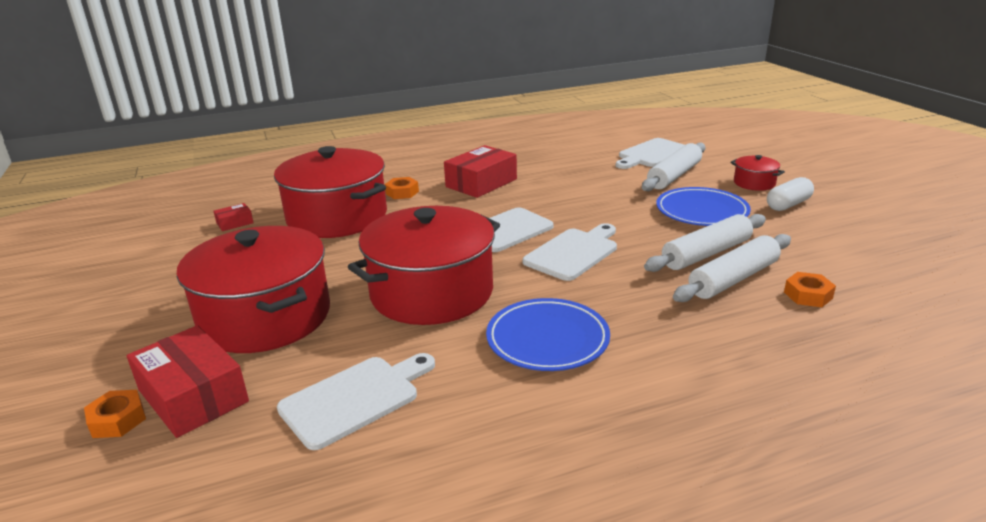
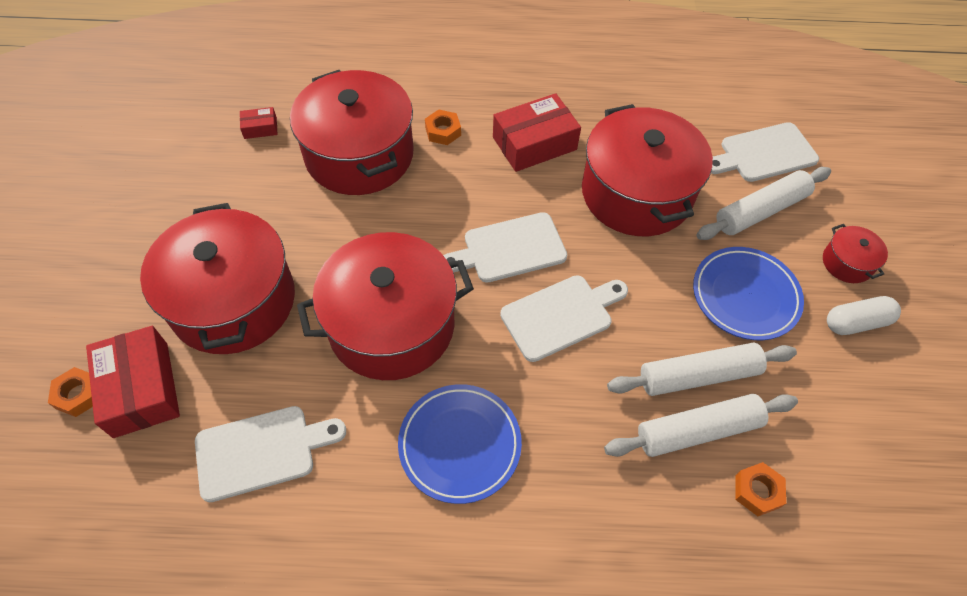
camera: 20 degrees right, 30 degrees up
none -> red pot [582,104,713,236]

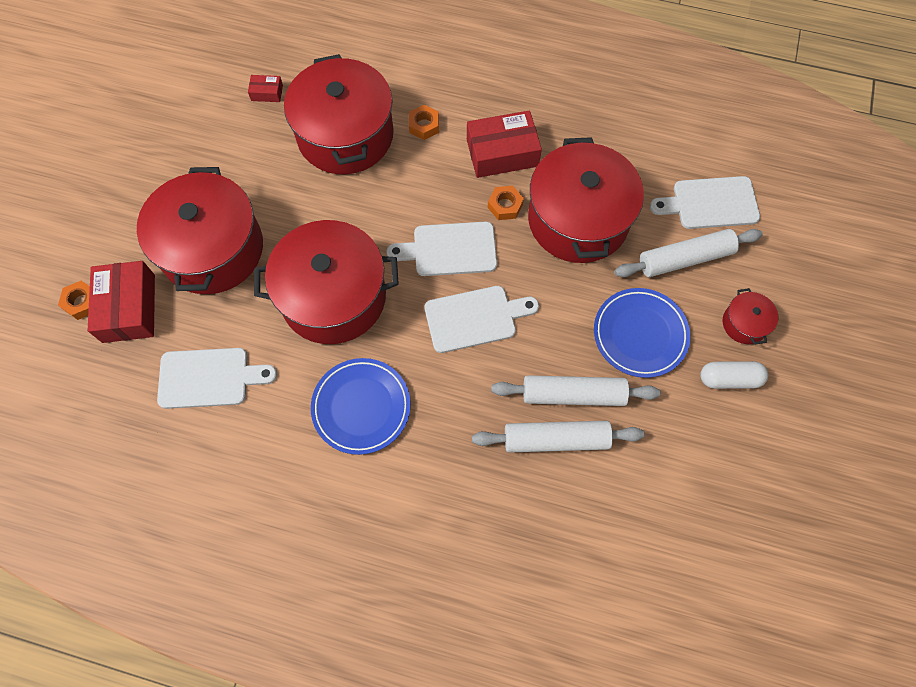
camera: 15 degrees right, 10 degrees up
orange nut [735,462,786,516] -> orange nut moved to [488,186,524,220]

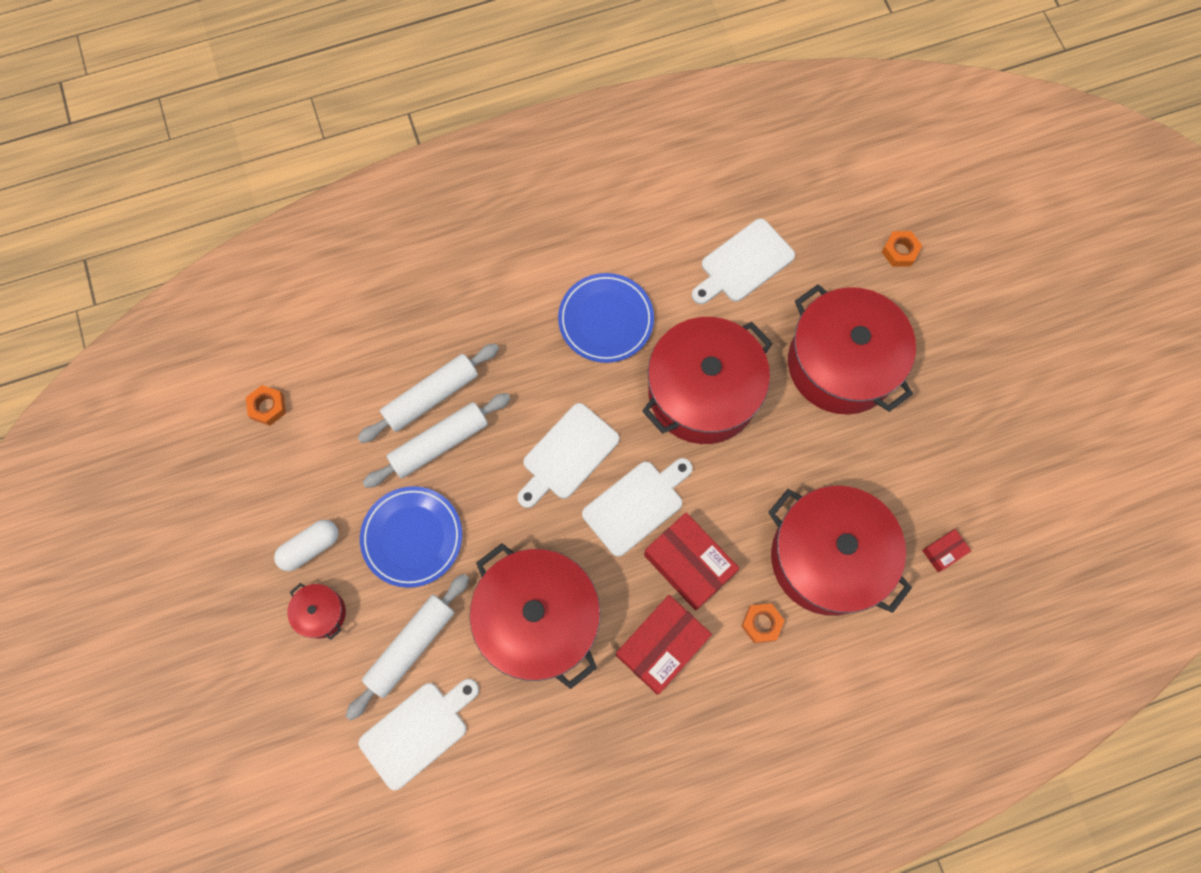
camera: 145 degrees right, 5 degrees up
red box [88,261,155,343] -> red box moved to [644,513,739,611]
orange nut [488,186,524,220] -> orange nut moved to [246,385,286,426]

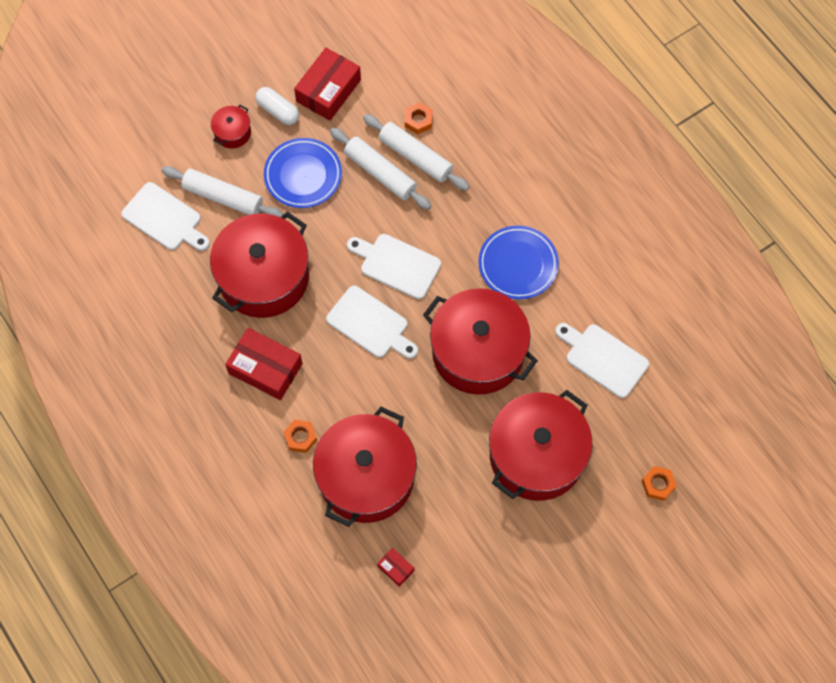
camera: 75 degrees right, 5 degrees down
orange nut [246,385,286,426] -> orange nut moved to [405,102,433,134]
red box [644,513,739,611] -> red box moved to [294,48,361,121]

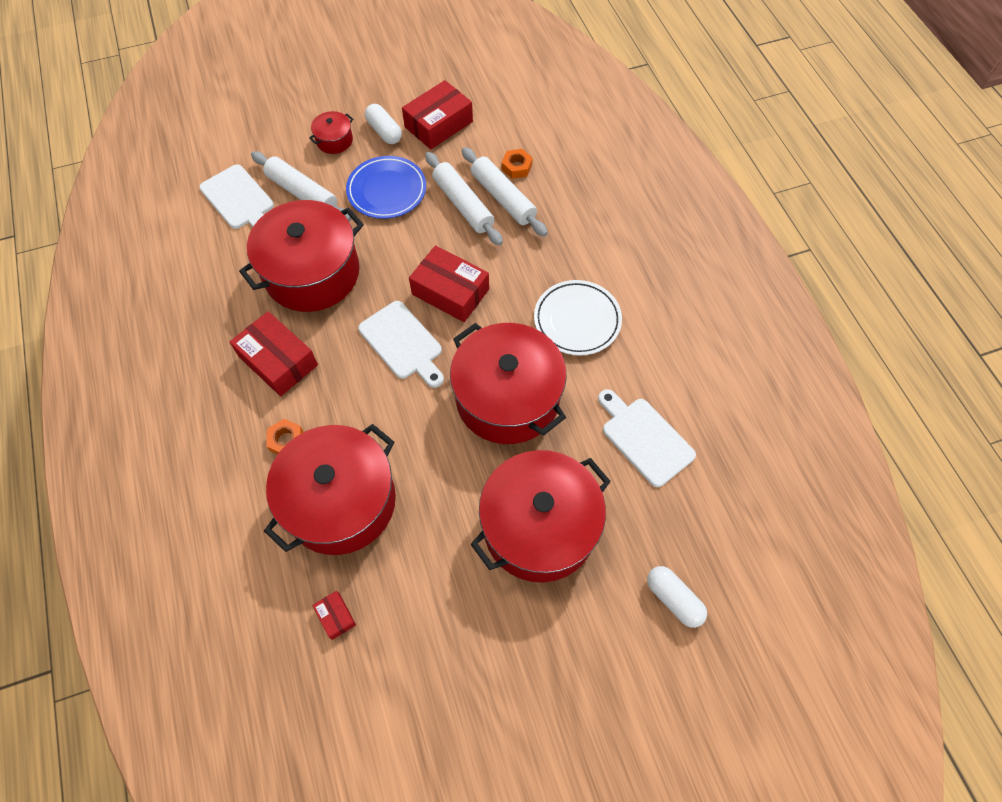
camera: 15 degrees right, 5 degrees down
white cutting board [347,234,441,299] -> red box [409,245,489,322]
blue plate [478,226,559,299] -> white plate [534,280,622,356]
orange nut [642,466,677,501] -> white capsule [647,566,707,628]

